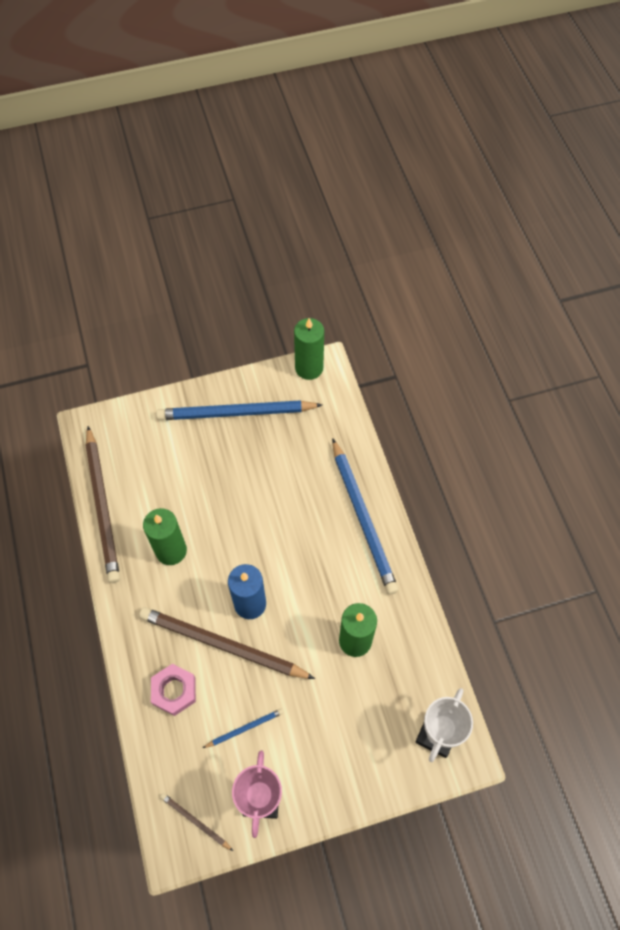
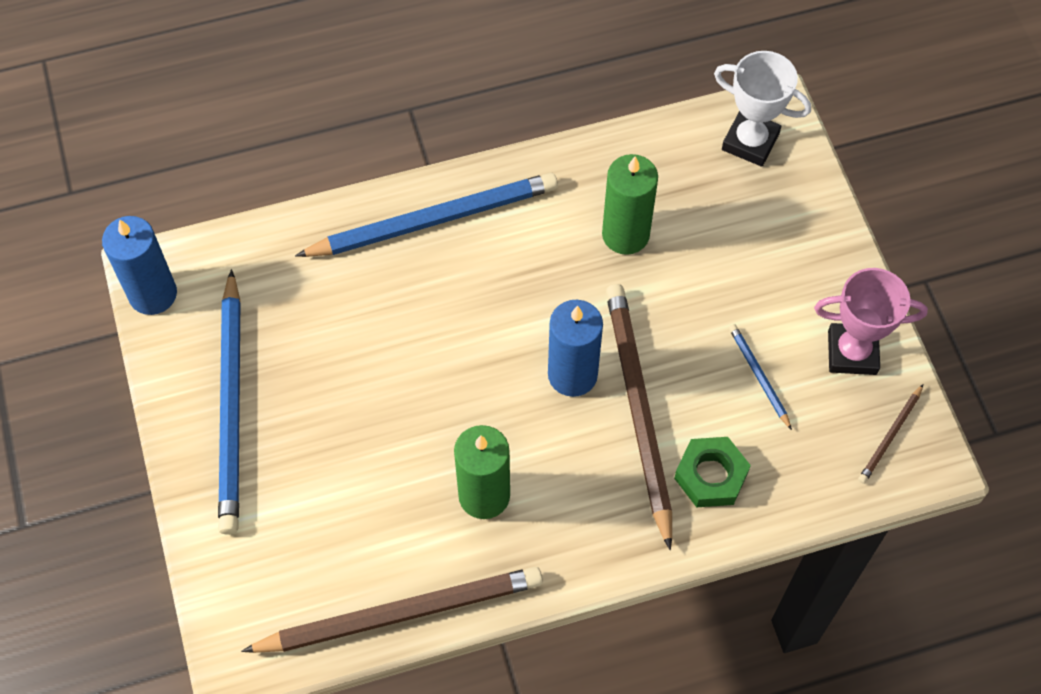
camera: 90 degrees left, 0 degrees up
brown pencil [139,607,315,679] -> brown pencil turned 150 degrees clockwise [606,284,672,550]
pink nut [151,664,196,716] -> green nut [674,437,751,507]
green candle [294,318,324,380] -> blue candle [102,216,177,315]

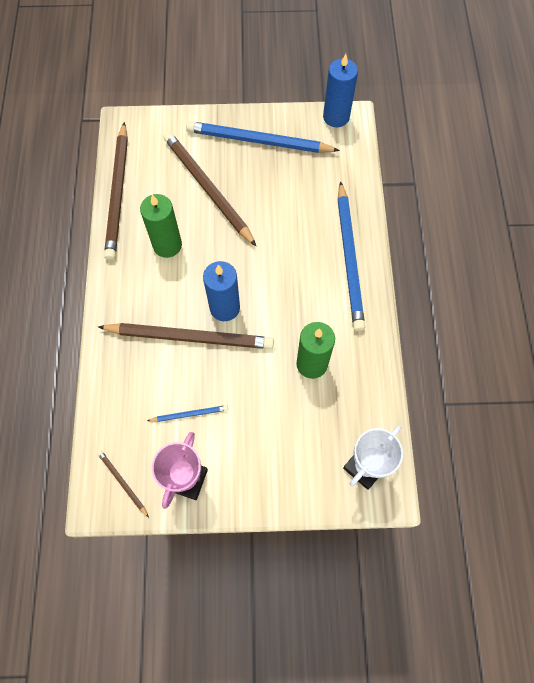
camera: 105 degrees right, 5 degrees up
green nut [674,437,751,507] -> none
none -> brown pencil [163,132,256,246]

